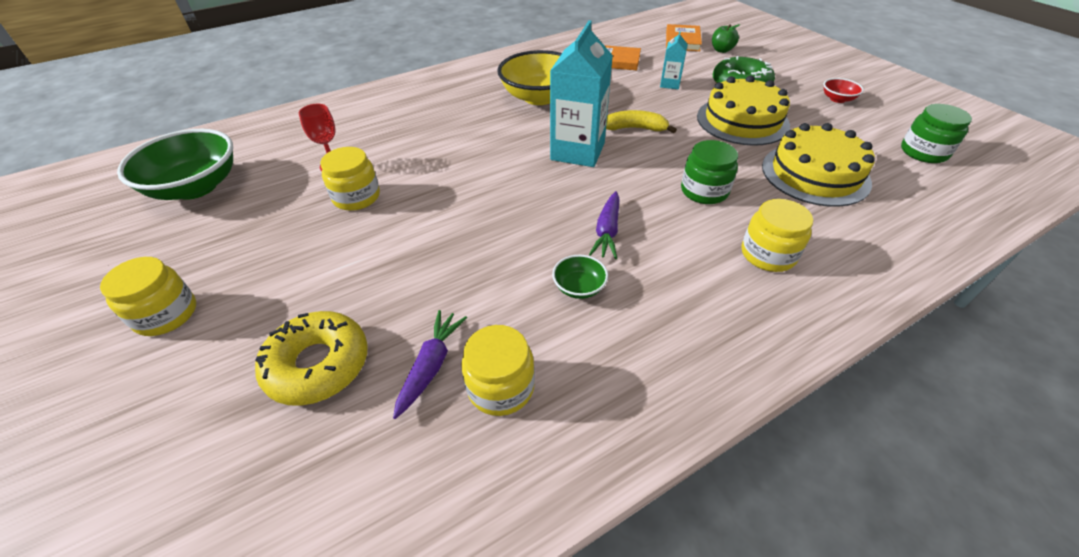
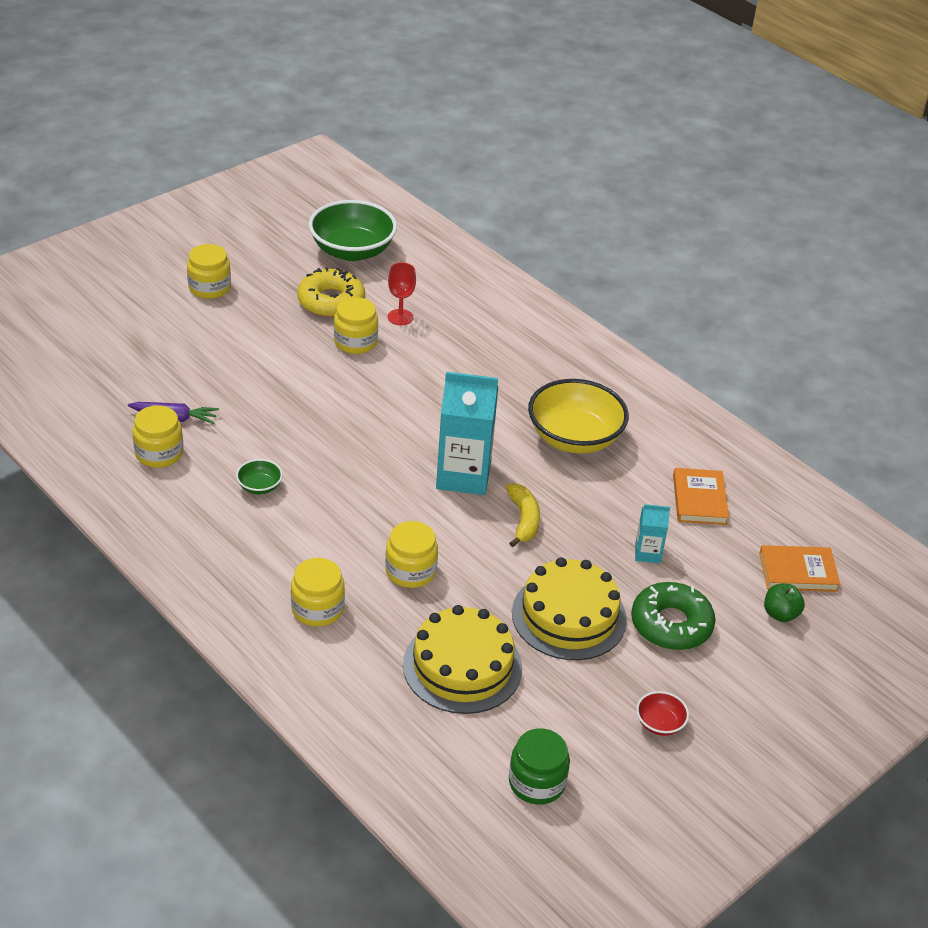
camera: 75 degrees right, 5 degrees down
yellow donut [255,311,368,406] -> yellow donut moved to [297,267,365,318]
purple carrot [589,191,619,259] -> none
green jar [681,140,738,204] -> yellow jar [385,521,438,588]

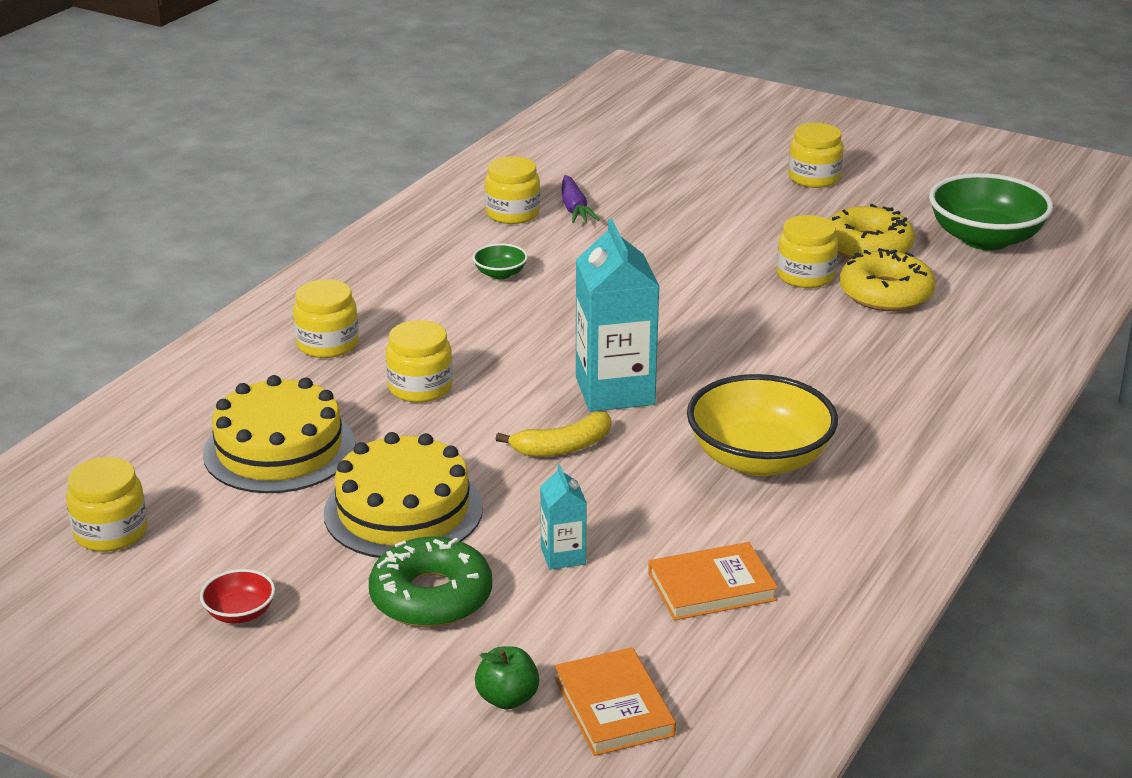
camera: 75 degrees right, 10 degrees down
red goblet [388,263,416,325] -> yellow donut [839,248,936,311]
green jar [509,728,570,805] -> yellow jar [66,457,148,552]

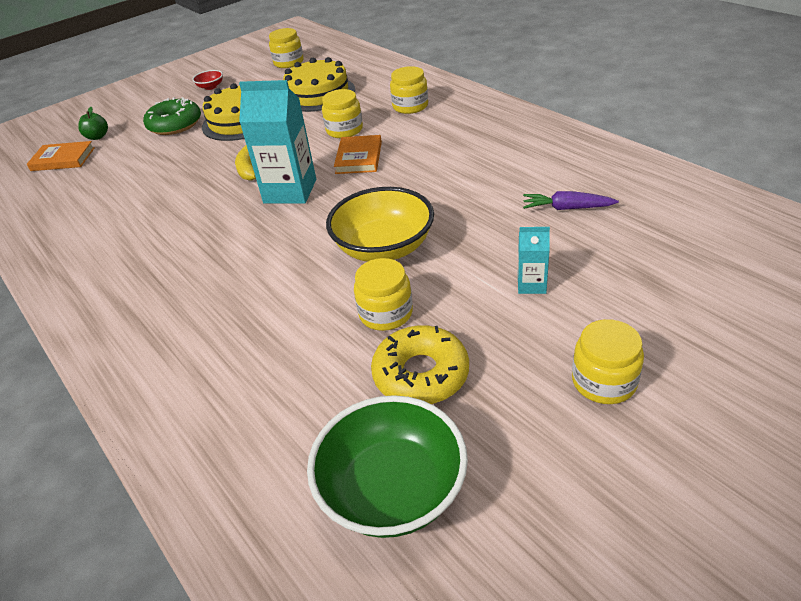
camera: 115 degrees right, 10 degrees up
green bowl [473,243,528,279] -> none
yellow jar [485,156,540,224] -> none
turquoise carton [540,464,587,570] -> turquoise carton moved to [518,227,550,294]
orange book [648,542,778,620] -> orange book moved to [334,135,382,174]
yellow bowl [687,374,838,476] -> yellow bowl moved to [326,187,434,262]
yellow donut [839,248,936,311] -> none

